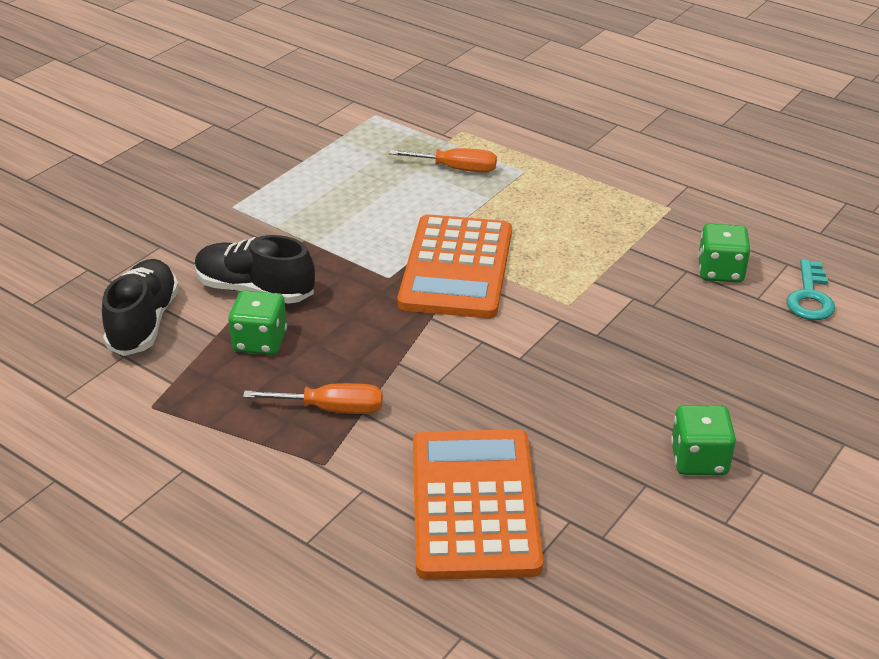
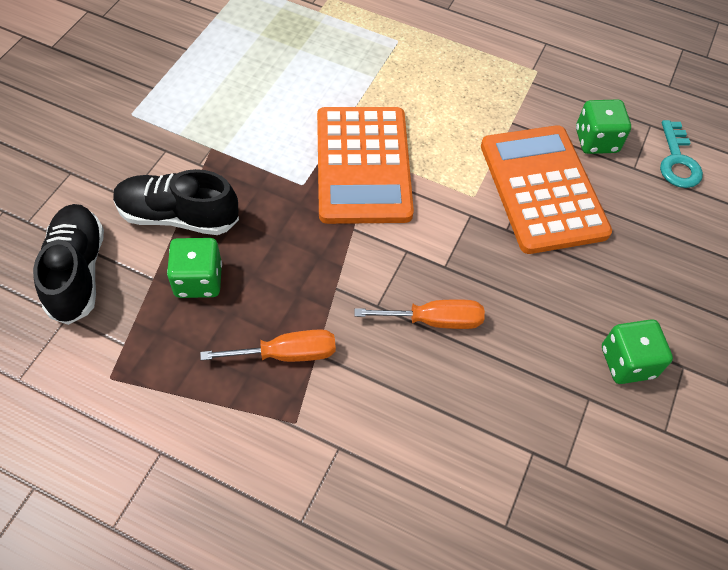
camera: 15 degrees left, 20 degrees up
orange screwdriver [389,148,497,173] -> orange screwdriver moved to [355,299,485,329]
orange calculator [413,429,543,580] -> orange calculator moved to [481,125,612,254]

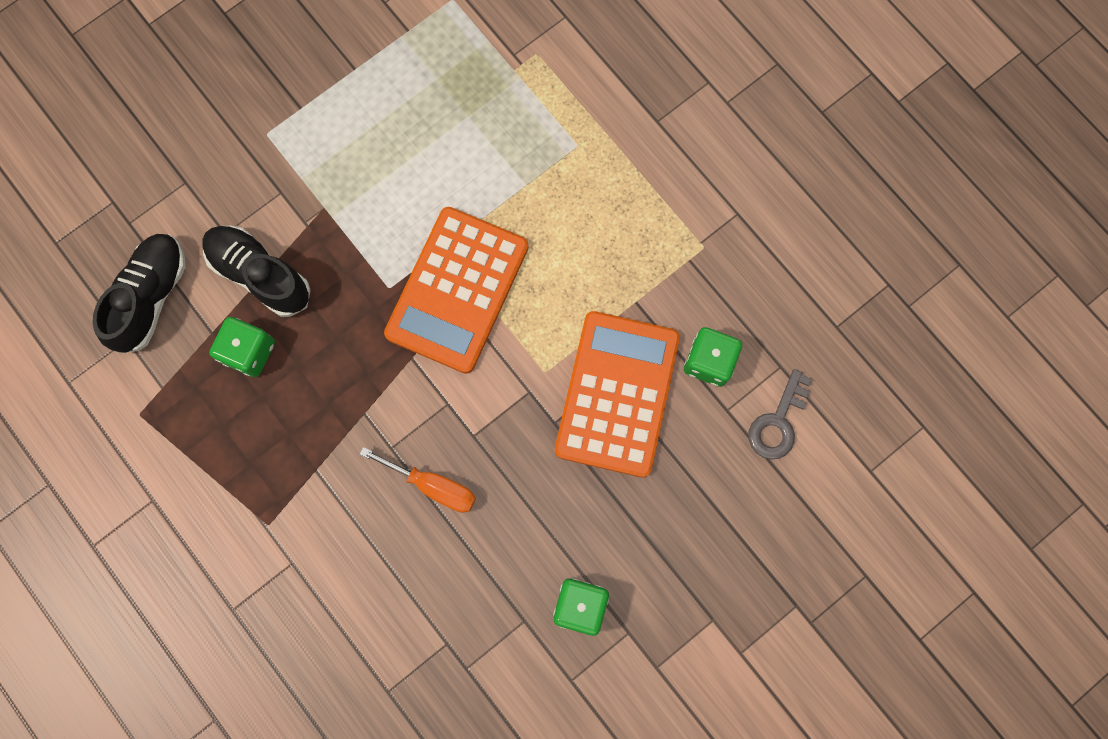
camera: 30 degrees right, 20 degrees up
orange screwdriver [200,329,336,362] -> none
turquoise key [660,120,703,188] -> grey key [748,369,812,460]

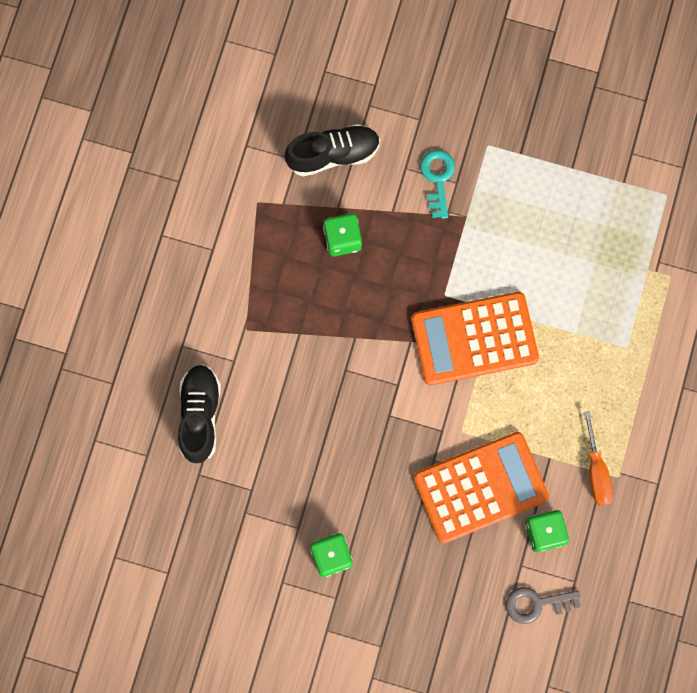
camera: 55 degrees right, 0 degrees up
black shoe [202,226,311,317] -> black shoe moved to [178,364,221,464]
orange screwdriver [360,447,476,512] -> orange screwdriver moved to [584,411,613,506]
none -> turquoise key [420,150,455,219]

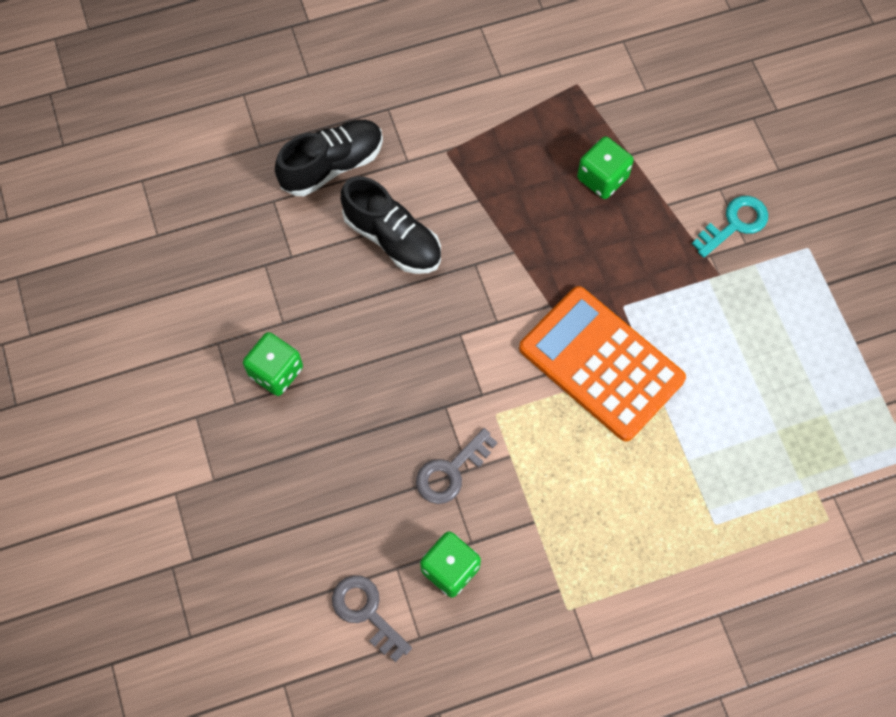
camera: 55 degrees right, 10 degrees down
black shoe [285,124,380,177] -> black shoe moved to [340,176,441,274]
orange calculator [414,432,549,543] -> grey key [416,428,497,504]
orange screwdriver [584,411,613,506] -> none

